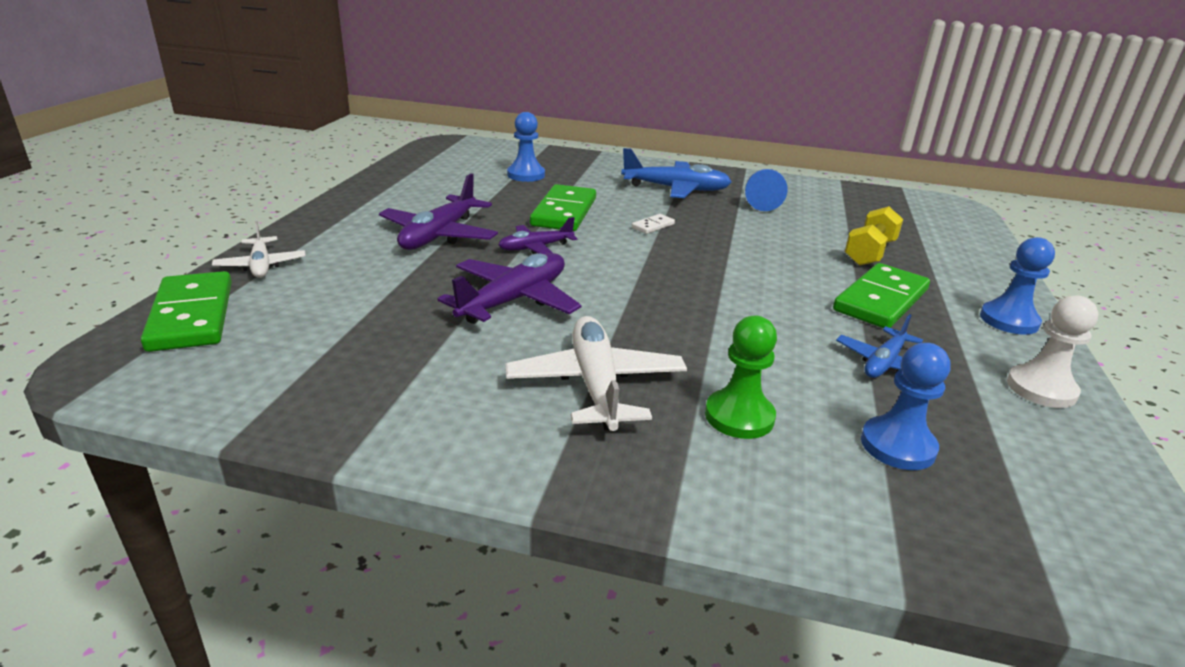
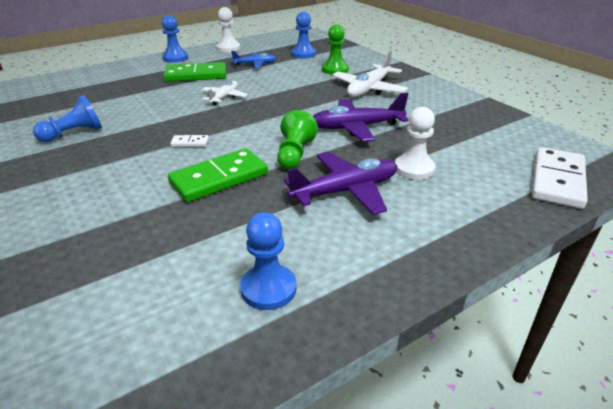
camera: 135 degrees left, 5 degrees up
green domino [141,271,232,352] -> white domino [532,147,588,209]
white plane [212,221,306,278] -> white plane moved to [202,81,248,105]
purple plane [498,217,577,254] -> green pawn [277,110,318,169]
blue pawn [507,112,545,182] -> blue pawn moved to [240,212,296,310]
blue plane [621,148,732,198] -> none
yellow dumbbell [845,206,903,266] -> none
none -> white pawn [395,107,436,180]

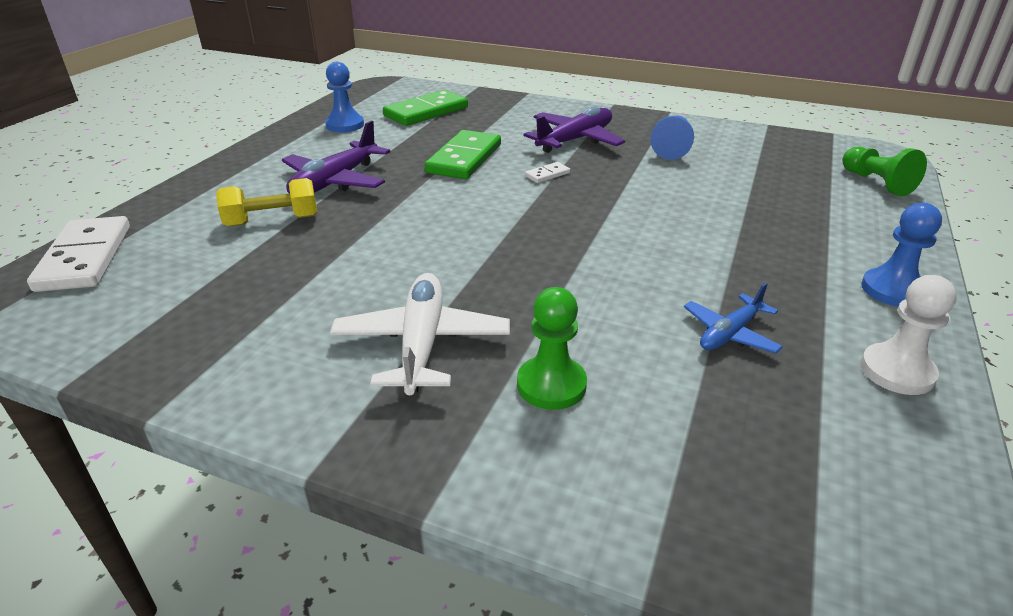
camera: 145 degrees right, 0 degrees up
green domino [163,62,226,82] -> green domino moved to [383,90,468,126]
white plane [202,81,248,105] -> none
green pawn [277,110,318,169] -> green pawn moved to [842,147,927,196]
blue pawn [292,12,316,59] -> none
purple plane [313,93,409,142] -> purple plane moved to [524,106,625,153]
white pawn [395,107,436,180] -> yellow dumbbell [216,178,318,227]

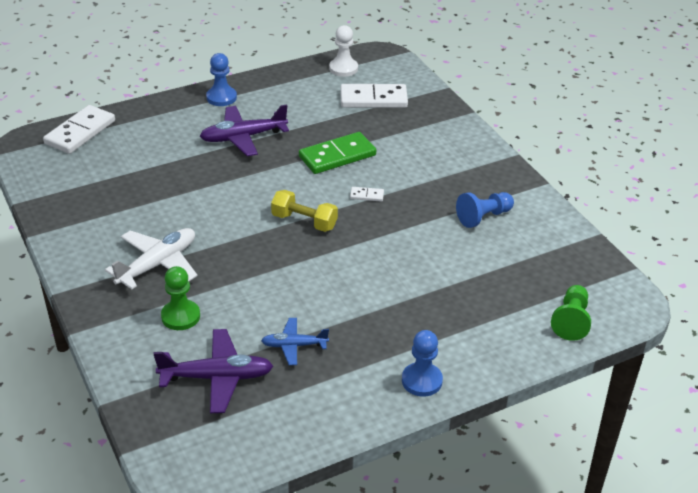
camera: 40 degrees right, 5 degrees up
yellow dumbbell [216,178,318,227] -> yellow dumbbell moved to [271,190,338,232]
blue pawn [325,62,364,132] -> blue pawn moved to [206,53,237,106]
green domino [383,90,468,126] -> white domino [340,84,408,108]
purple plane [524,106,625,153] -> purple plane moved to [153,329,273,413]
white pawn [860,275,957,395] -> white pawn moved to [329,25,358,77]

